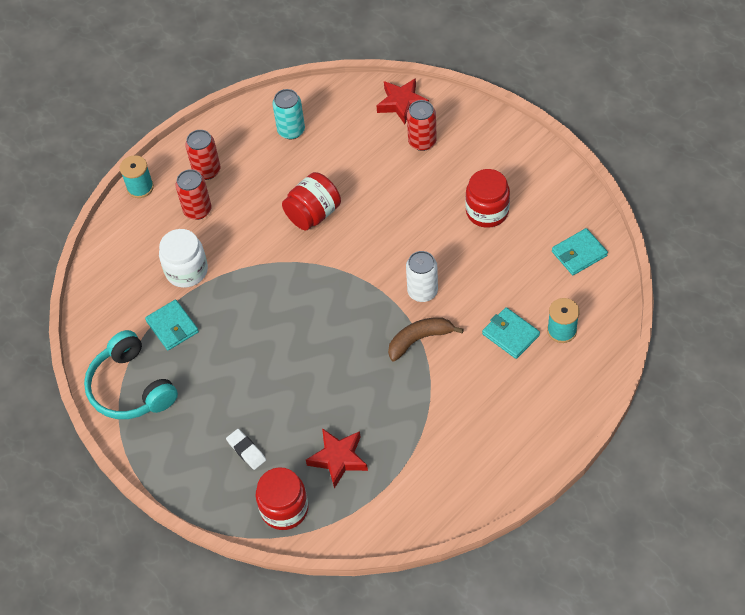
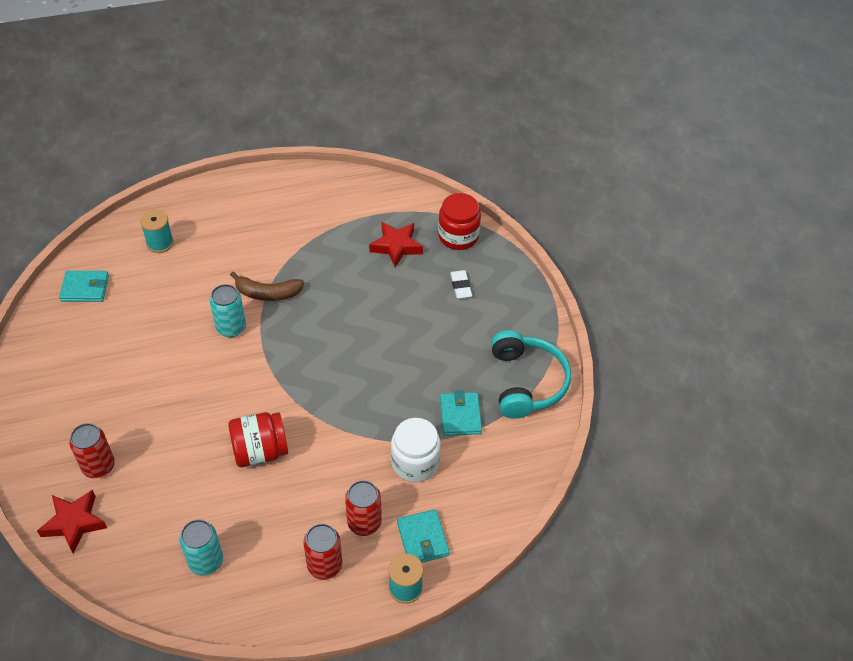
camera: 155 degrees left, 5 degrees down
white can [406,251,438,302] -> turquoise can [210,284,246,337]
red jar [465,169,510,228] -> none
turquoise wallet [482,307,540,359] -> turquoise wallet moved to [397,509,450,563]

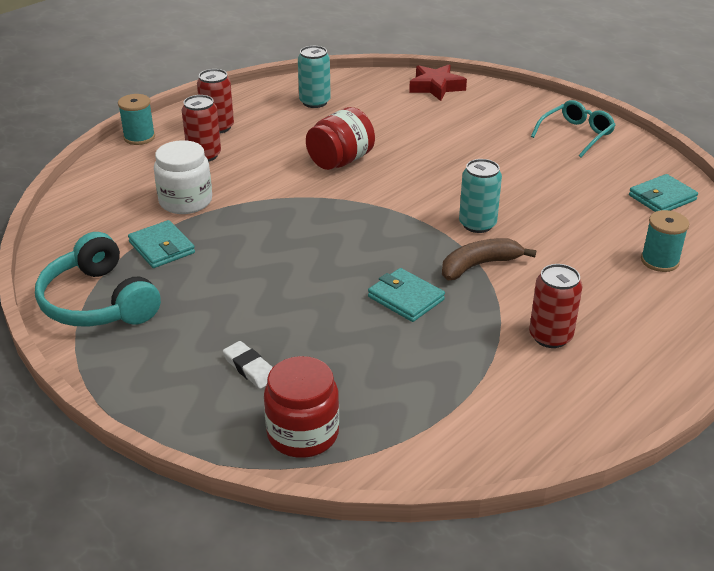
camera: 150 degrees right, 15 degrees down
red can [69,423,115,478] -> red can moved to [529,264,582,348]
red star [369,222,423,267] -> none
turquoise wallet [397,509,450,563] -> turquoise wallet moved to [368,268,445,322]
none -> turquoise glasses [531,100,615,157]

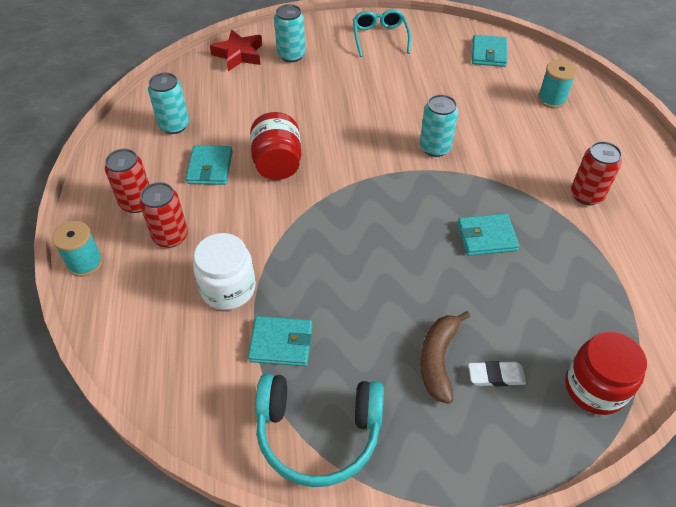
camera: 50 degrees left, 15 degrees up
brown banana [442,238,536,280] -> brown banana moved to [420,311,470,404]
none -> turquoise wallet [185,145,232,185]
none -> turquoise can [274,4,305,62]

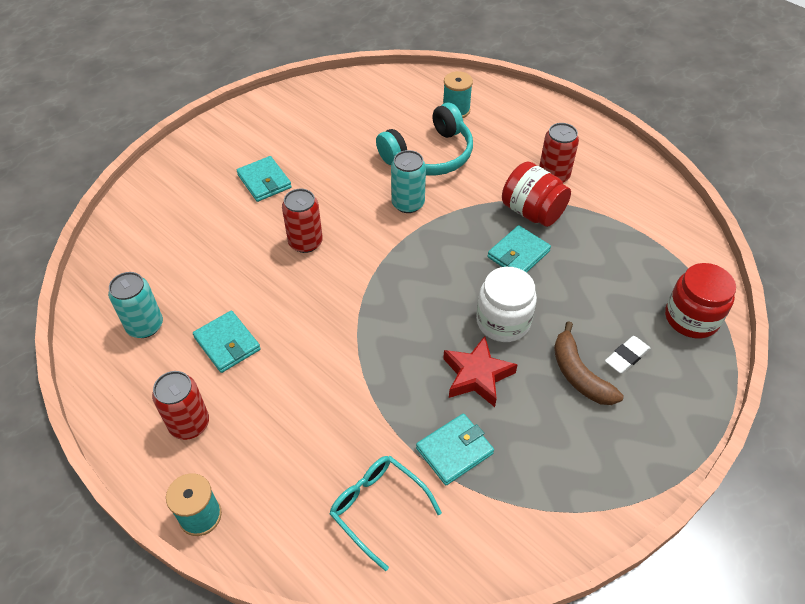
camera: 40 degrees left, 0 degrees up
red can [140,182,188,248] -> red can moved to [282,189,323,253]
white jar [193,233,256,310] -> white jar moved to [476,267,537,342]
red star [210,29,262,71] -> red star moved to [443,336,518,407]
red jar [250,112,301,180] -> red jar moved to [502,161,571,227]
turquoise headphones [255,374,384,487] -> turquoise headphones moved to [376,103,473,176]
turquoise can [274,4,305,62] -> none
turquoise glasses [353,9,411,57] -> turquoise glasses moved to [330,456,442,571]
turquoise wallet [472,35,508,67] -> turquoise wallet moved to [237,156,292,202]

